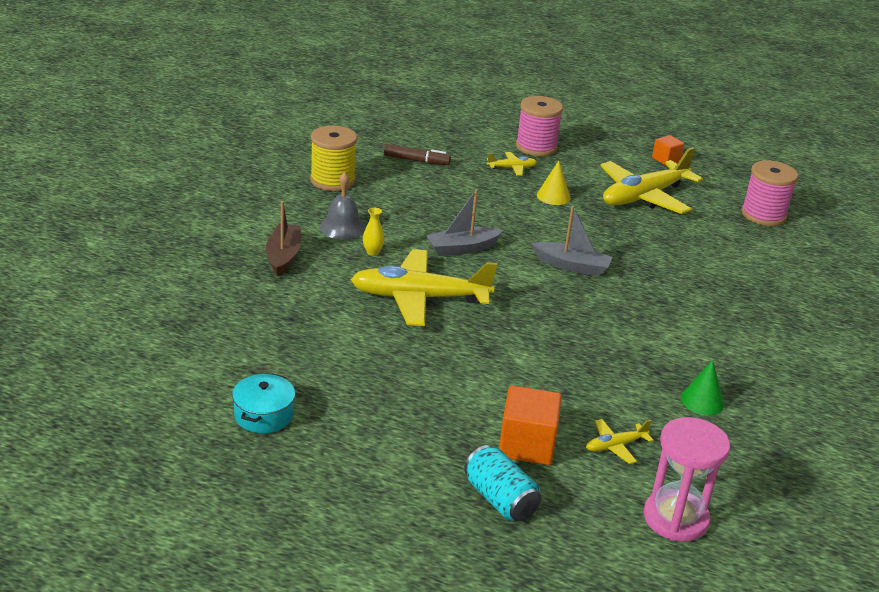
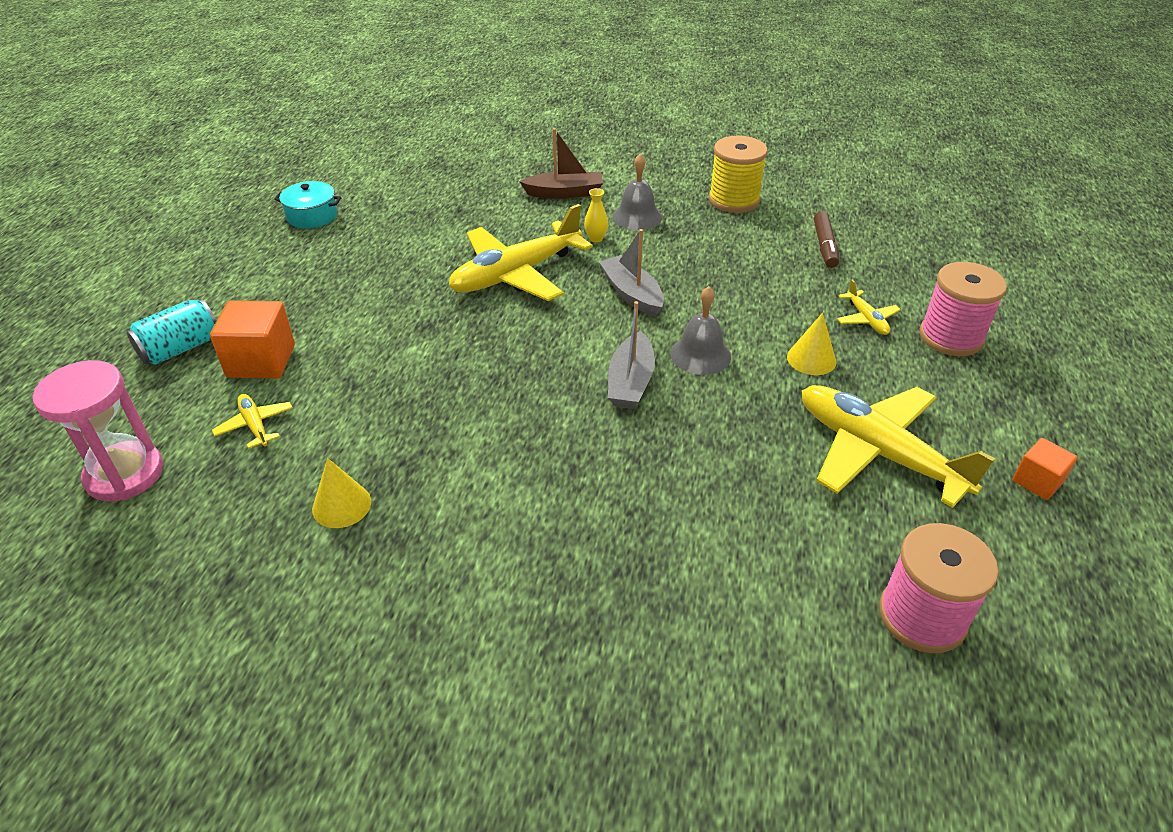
camera: 85 degrees right, 10 degrees up
yellow plane [350,249,497,326] -> yellow plane turned 120 degrees counterclockwise [449,204,593,301]
green cone [681,360,724,415] -> yellow cone [312,458,371,528]
none -> grey bell [670,286,731,375]

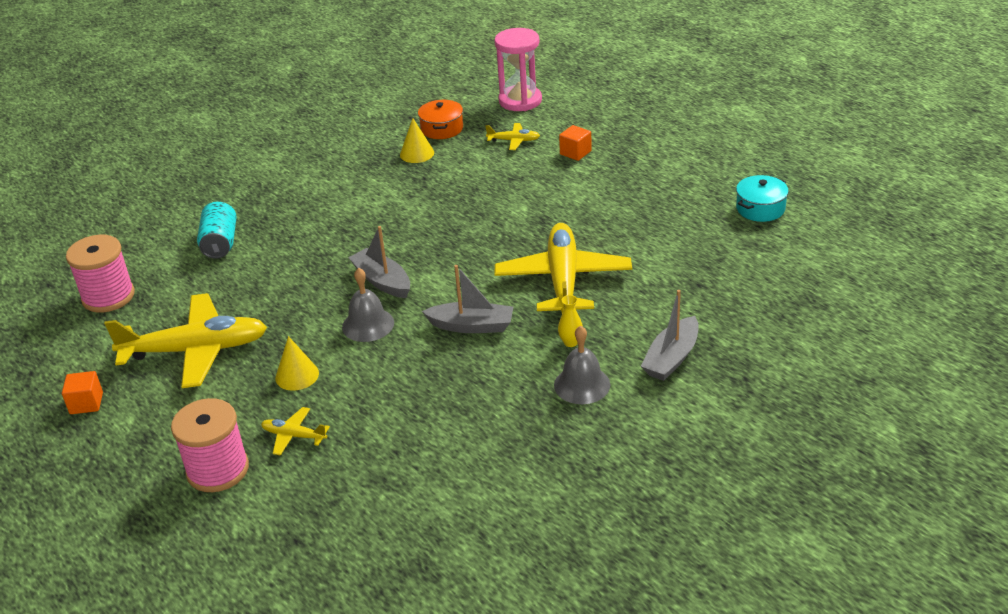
camera: 130 degrees right, 5 degrees down
turquoise can [126,299,216,365] -> turquoise can moved to [197,202,236,259]
orange cube [210,300,295,378] -> orange cube [559,125,592,161], size x0.59
brown boat [519,128,603,199] -> grey boat [641,290,699,381]
yellow spool [709,136,768,213] -> none
brown marker [814,211,839,268] -> none
none -> orange pot [418,100,463,139]

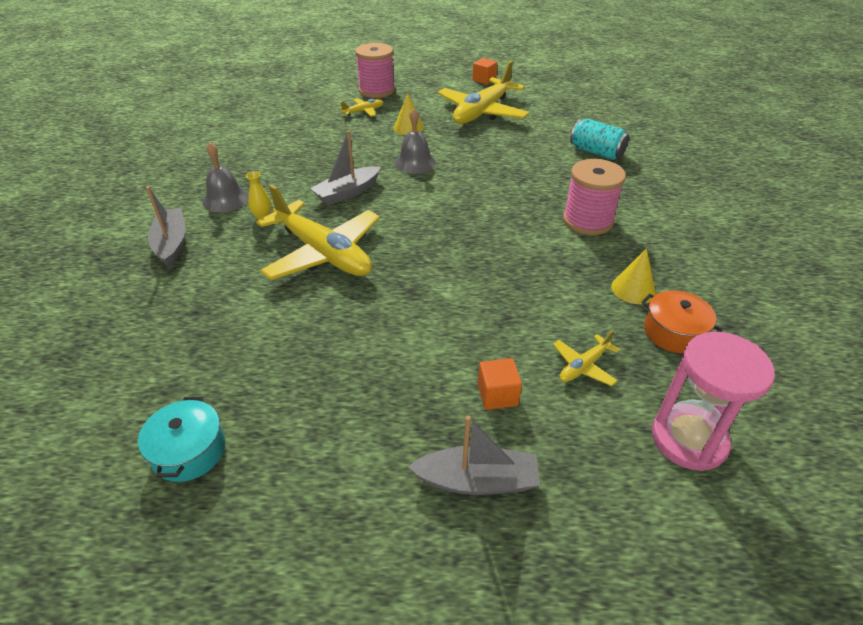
camera: 130 degrees right, 5 degrees up
pink spool [66,235,135,313] -> pink spool moved to [563,159,626,235]
grey boat [348,226,410,298] -> grey boat moved to [408,415,540,495]

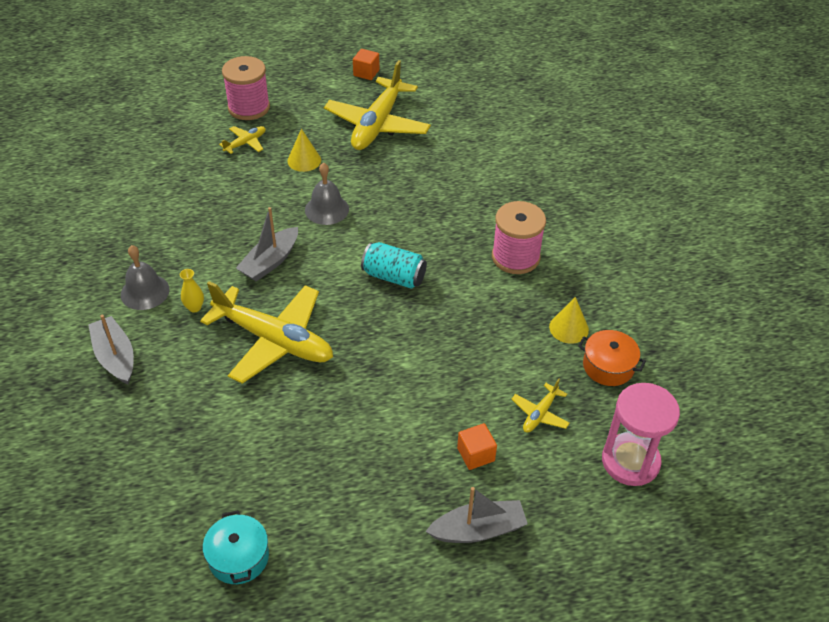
camera: 15 degrees left, 5 degrees up
turquoise can [570,119,629,160] -> turquoise can moved to [361,242,427,289]

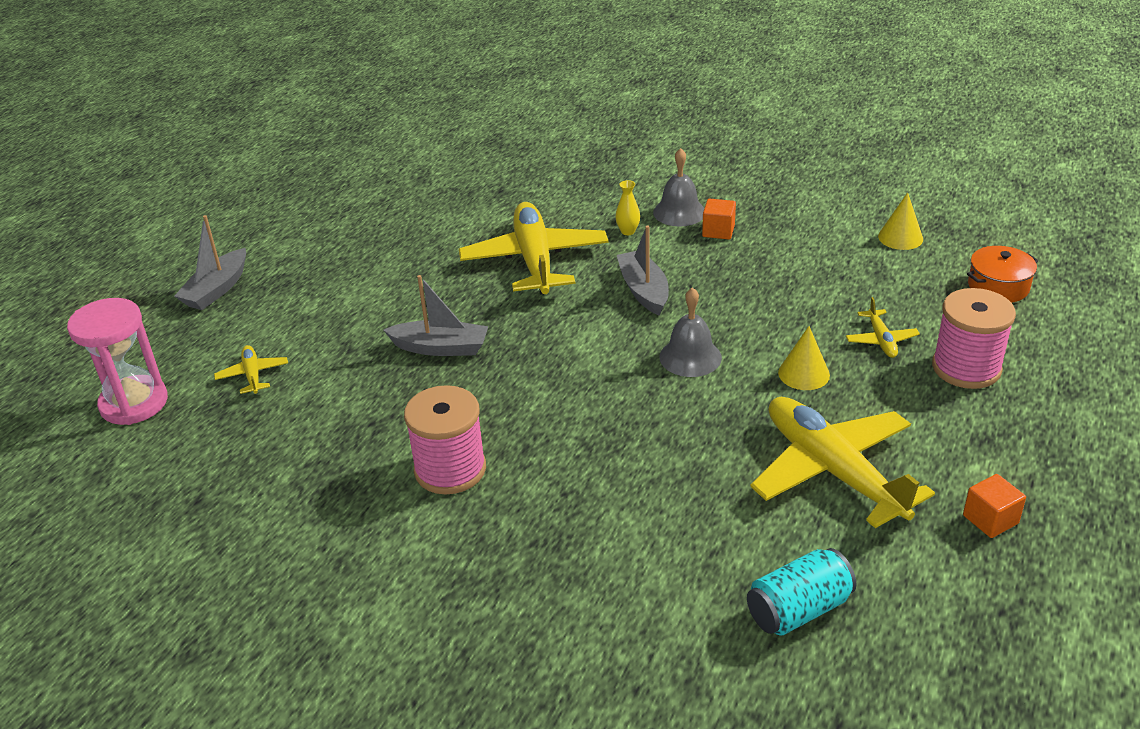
camera: 130 degrees right, 10 degrees down
grey boat [88,315,134,385] -> grey boat moved to [384,275,488,356]
yellow plane [200,281,333,384] -> yellow plane turned 105 degrees clockwise [459,202,609,295]
turquoise pot [203,510,269,584] -> none
turquoise can [361,242,427,289] -> turquoise can moved to [747,548,856,636]
orange cube [457,423,497,470] -> orange cube moved to [702,198,736,239]
yellow cone [549,297,589,344] -> yellow cone moved to [878,192,923,250]
orange pot [578,330,646,386] -> orange pot moved to [967,246,1038,303]

